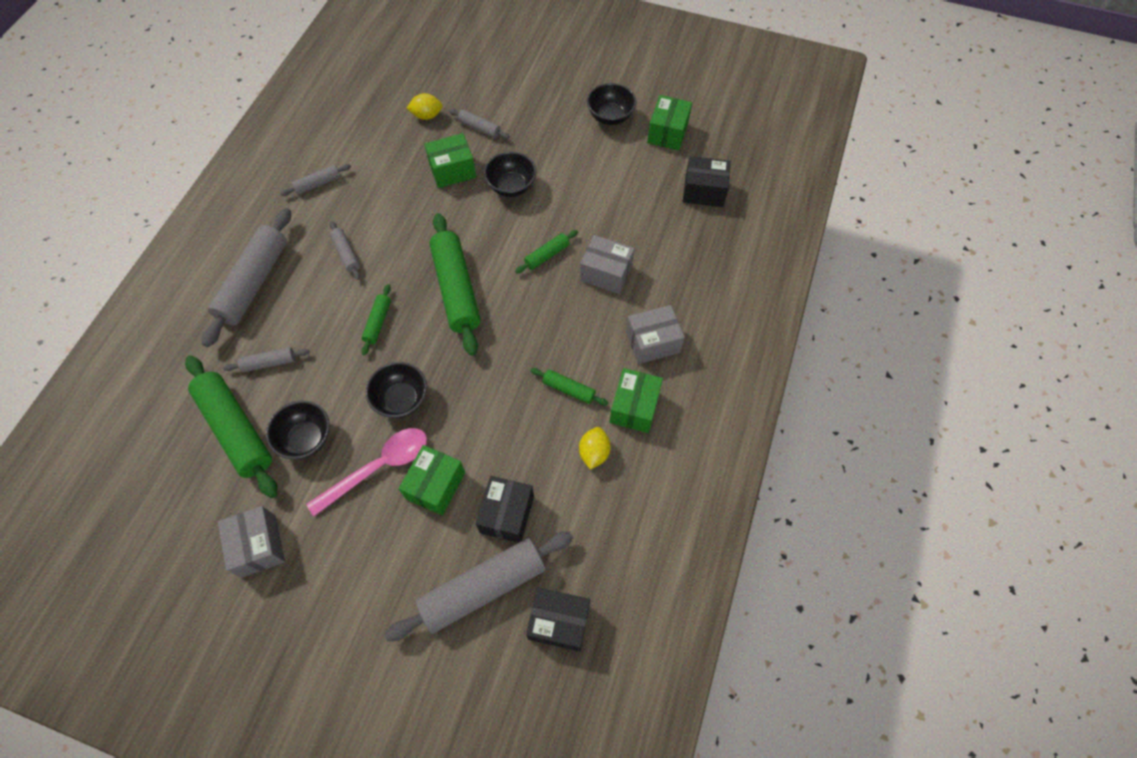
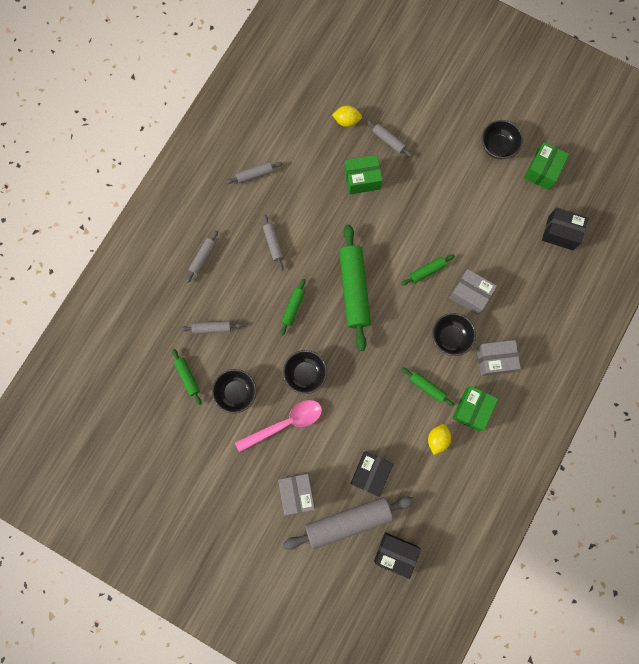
camera: 10 degrees right, 15 degrees up
green rolling pin [185,355,277,498] -> green rolling pin [172,349,201,405], size x0.47
grey rolling pin [202,208,291,347] -> grey rolling pin [186,230,218,283], size x0.47
grey box [218,506,285,578] -> grey box moved to [278,473,315,516]
green box [399,445,465,516] -> none
black bowl [484,152,536,197] -> black bowl moved to [432,313,476,356]

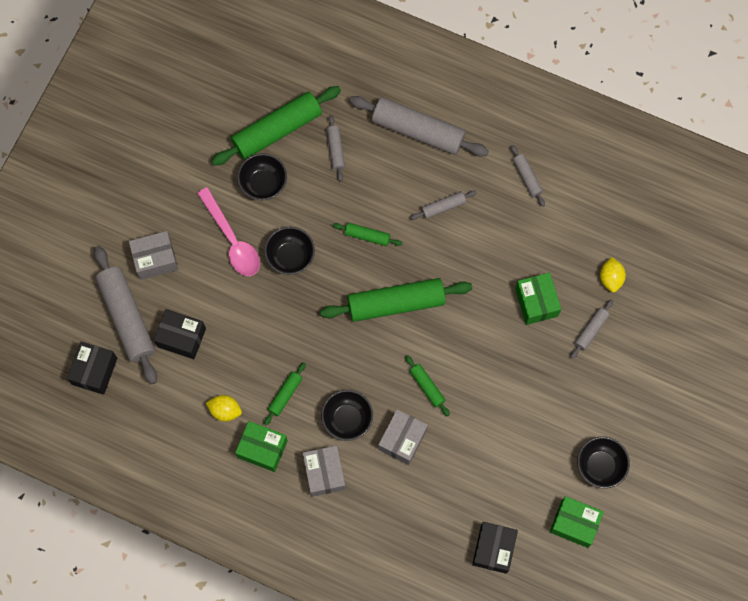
camera: 85 degrees right, 5 degrees down
green rolling pin [172,349,201,405] -> green rolling pin [211,86,341,166], size x2.11
grey rolling pin [186,230,218,283] -> grey rolling pin [349,96,489,157], size x2.11

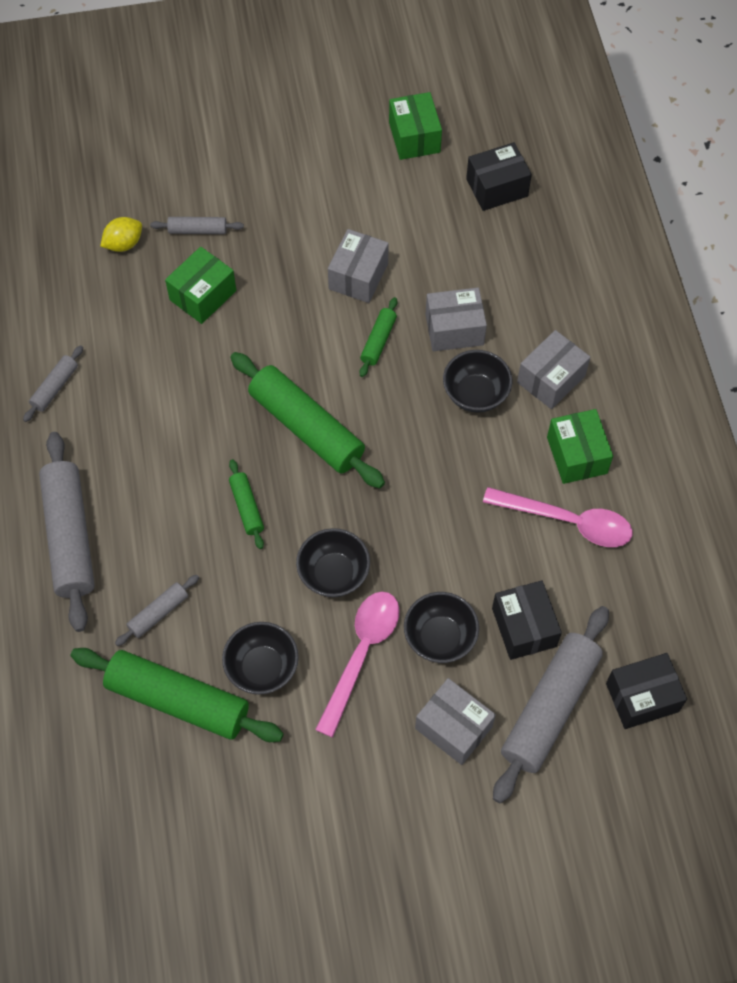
camera: 125 degrees left, 10 degrees down
yellow lemon [206,395,242,422] -> pink spoon [483,487,633,547]
green rolling pin [264,362,306,425] -> none
grey rolling pin [410,191,477,220] -> none
black bowl [577,437,630,489] -> black bowl moved to [404,592,479,663]
none -> grey box [328,229,389,303]

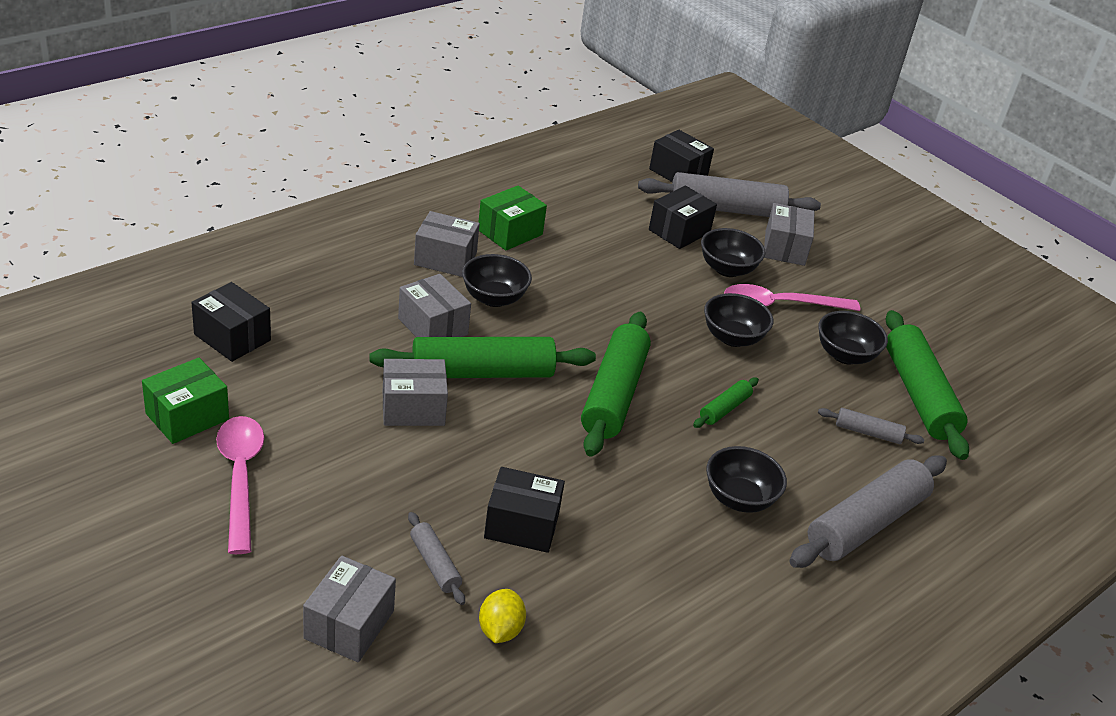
camera: 125 degrees left, 25 degrees down
grey rolling pin [23,345,83,422] -> none
yellow lemon [100,217,142,252] -> yellow lemon turned 75 degrees clockwise [479,589,526,643]
green box [165,247,236,324] -> black box [484,467,565,553]
green rolling pin [360,297,397,377] -> green rolling pin [369,337,596,378], size x2.11
pink spoon [483,487,633,547] -> pink spoon moved to [216,416,264,554]
none -> grey box [303,555,396,662]
none -> black bowl [706,446,787,513]

